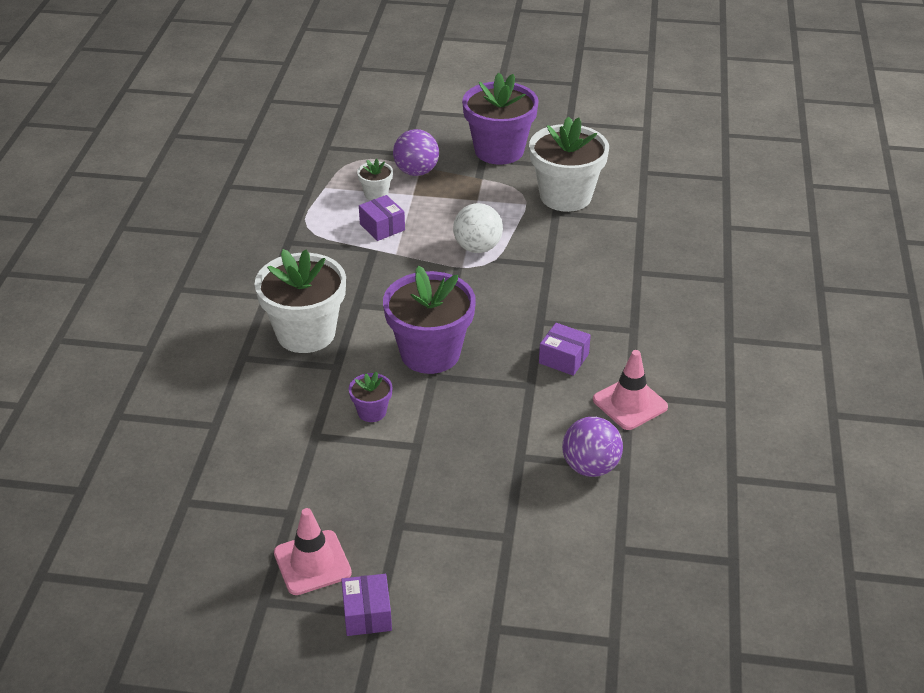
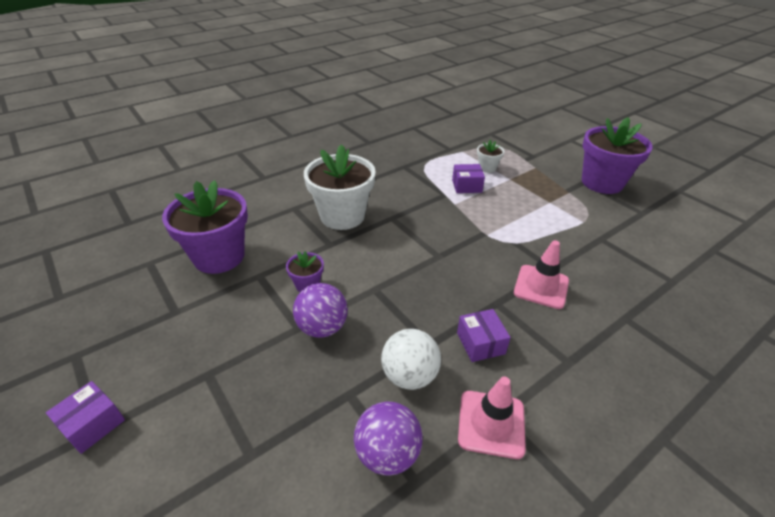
camera: 45 degrees right, 0 degrees up
pink traffic cone [274,508,352,595] -> pink traffic cone moved to [514,240,569,309]
purple box [359,195,405,241] -> purple box turned 75 degrees clockwise [452,164,485,193]
purple flower pot [383,265,476,374] -> purple flower pot moved to [162,180,248,274]
purple ball [393,129,439,176] -> purple ball moved to [293,283,348,338]
white ball [453,203,503,253] -> white ball moved to [381,329,441,390]
white flower pot [529,116,609,212] -> none

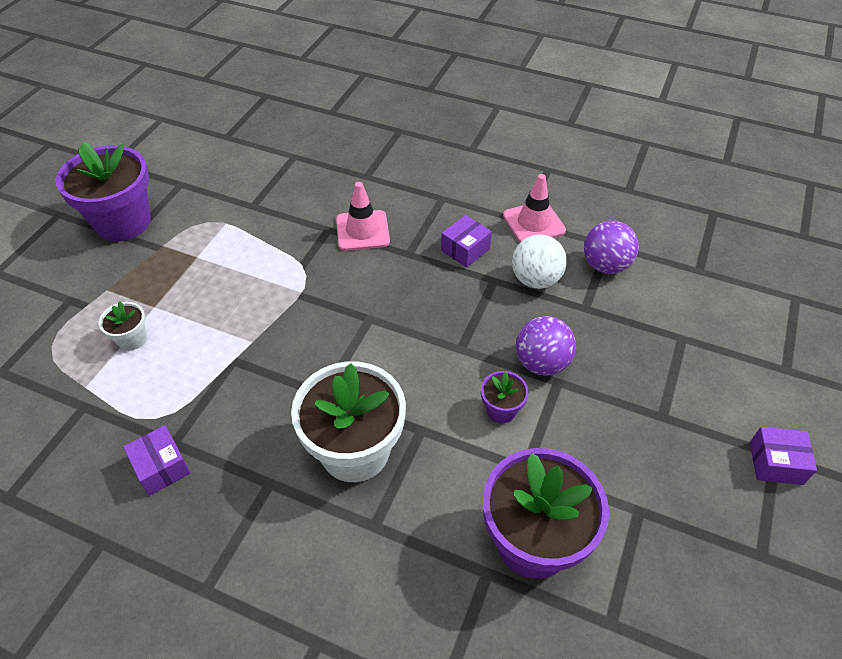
camera: 120 degrees left, 10 degrees up
purple box [452,164,485,193] -> purple box moved to [123,425,191,496]

